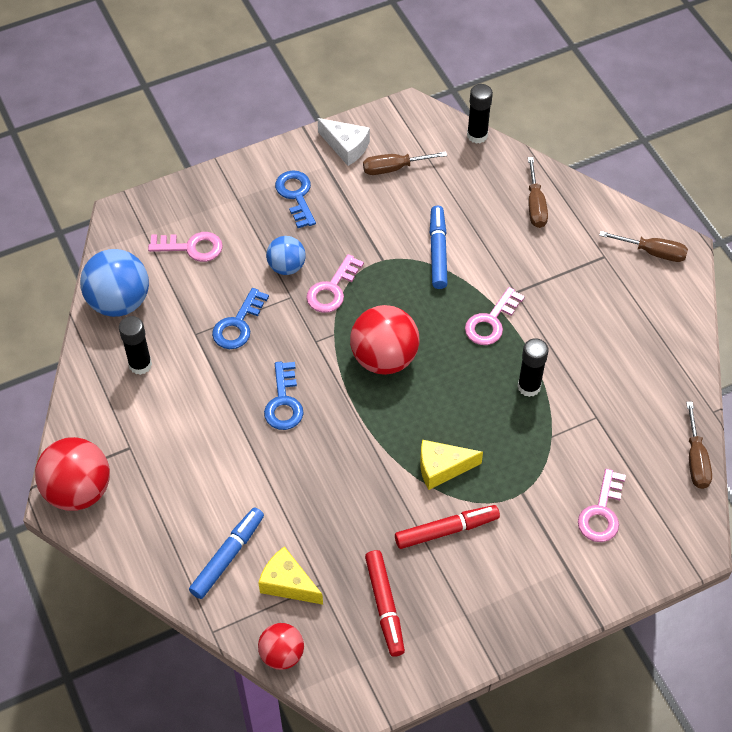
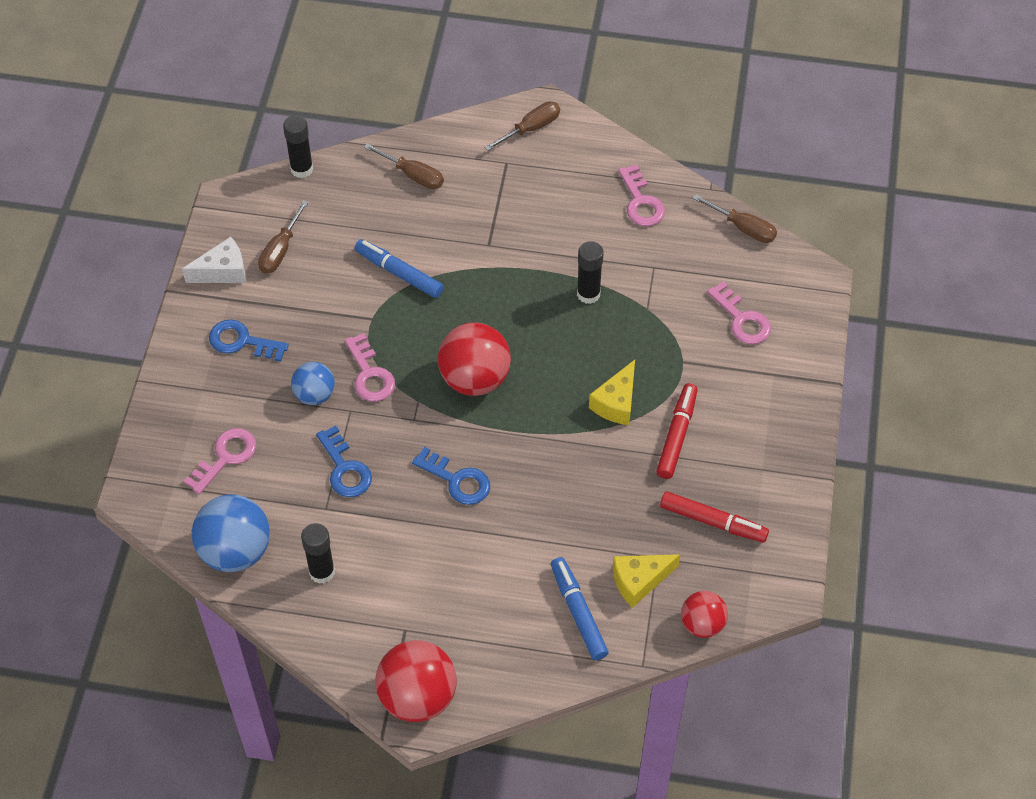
camera: 55 degrees left, 0 degrees up
pink key [465,287,525,345] -> pink key moved to [618,164,665,226]

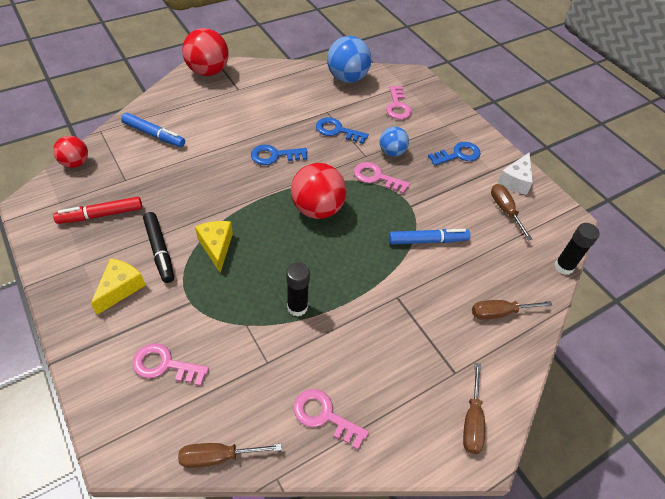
camera: 135 degrees right, 5 degrees down
black glue stick [301,523,335,584] -> none
yellow cheese [613,554,680,608] -> yellow cheese moved to [91,258,146,315]
red marker [656,383,698,479] -> black marker [143,212,174,283]

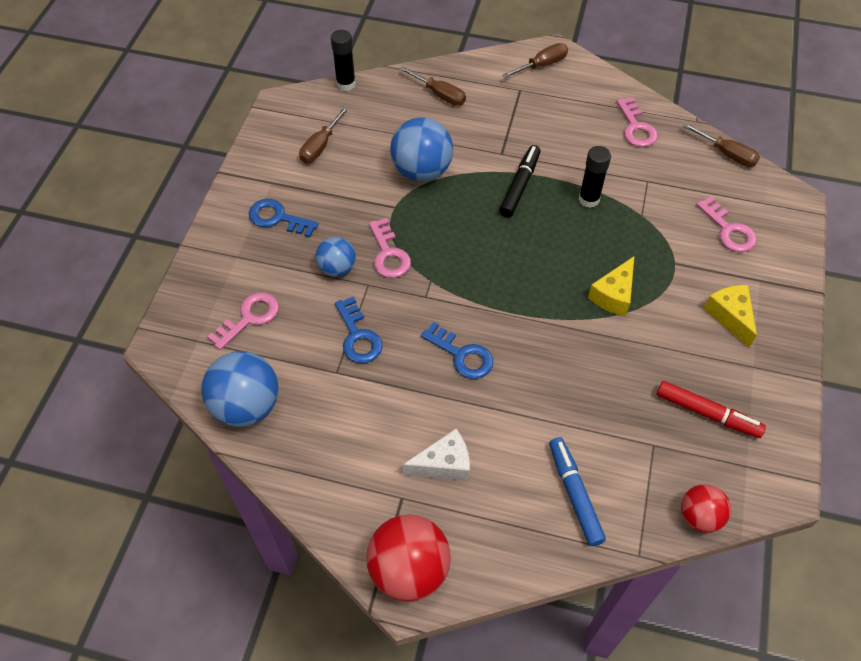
camera: 130 degrees left, 5 degrees up
yellow cheese [91,258,146,315] -> yellow cheese turned 90 degrees clockwise [704,285,757,348]
black marker [143,212,174,283] -> black marker moved to [499,145,540,217]
red ball [291,163,347,219] -> none
blue marker [389,229,471,245] -> blue ball [390,117,453,182]
white cheese [497,152,533,195] -> white cheese moved to [403,429,470,481]

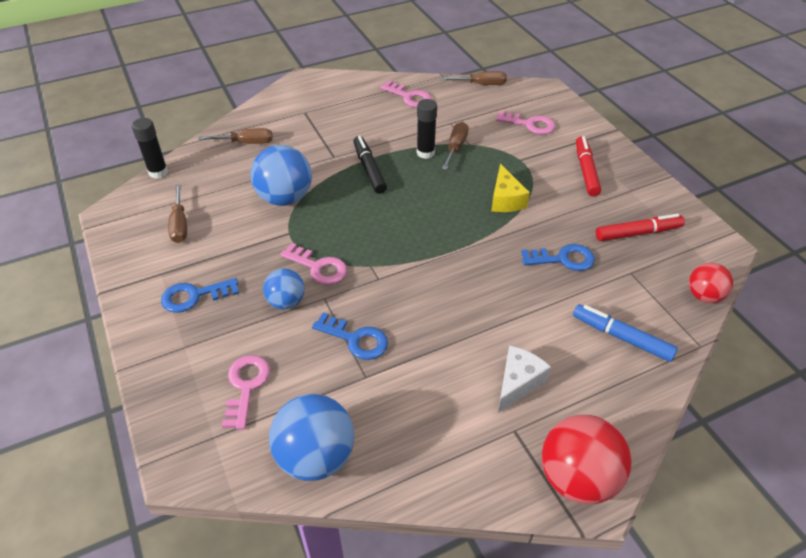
camera: 40 degrees left, 10 degrees down
blue key [421,322,493,379] -> blue key moved to [521,244,595,271]
brown screwdriver [502,43,568,78] -> brown screwdriver moved to [442,122,469,170]
yellow cheese [704,285,757,348] -> red marker [576,136,601,197]

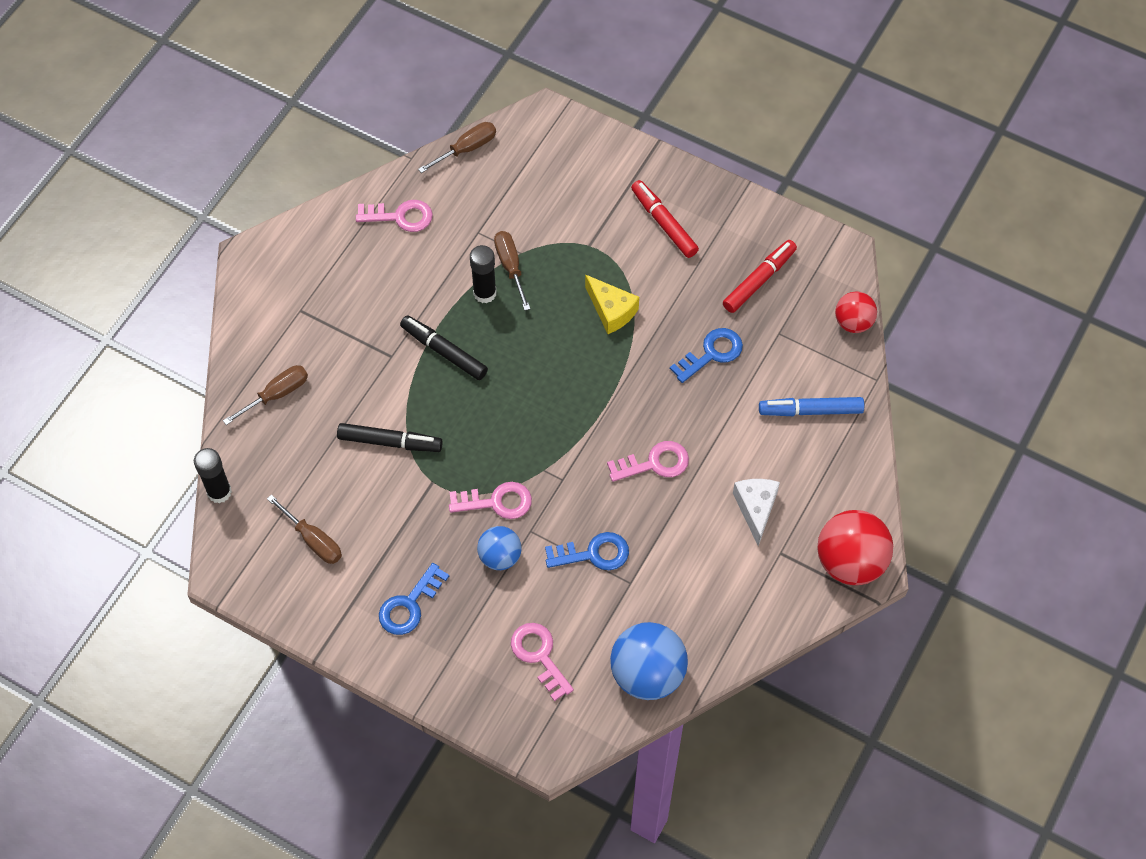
camera: 35 degrees left, 15 degrees up
blue ball [251,145,312,206] -> black marker [337,423,443,452]
pink key [496,111,555,134] -> pink key moved to [607,441,689,482]

